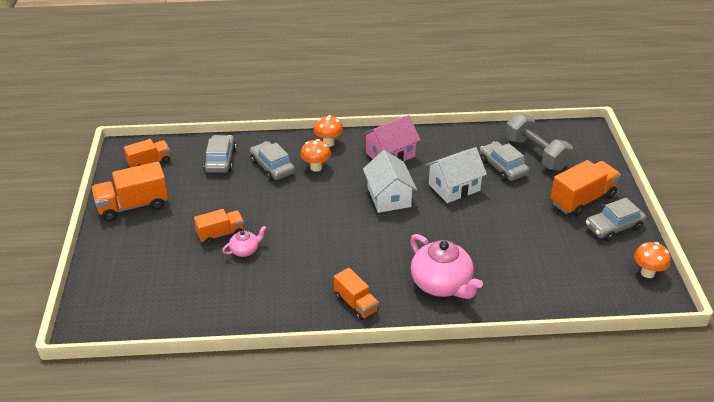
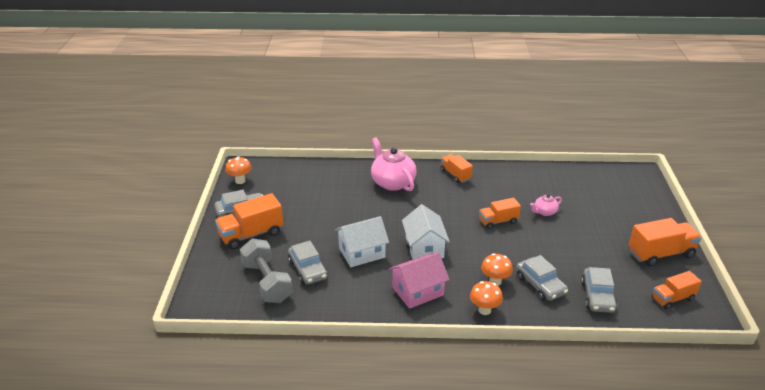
camera: 175 degrees left, 5 degrees down
orange truck [194,209,244,245] -> orange truck moved to [479,198,521,229]

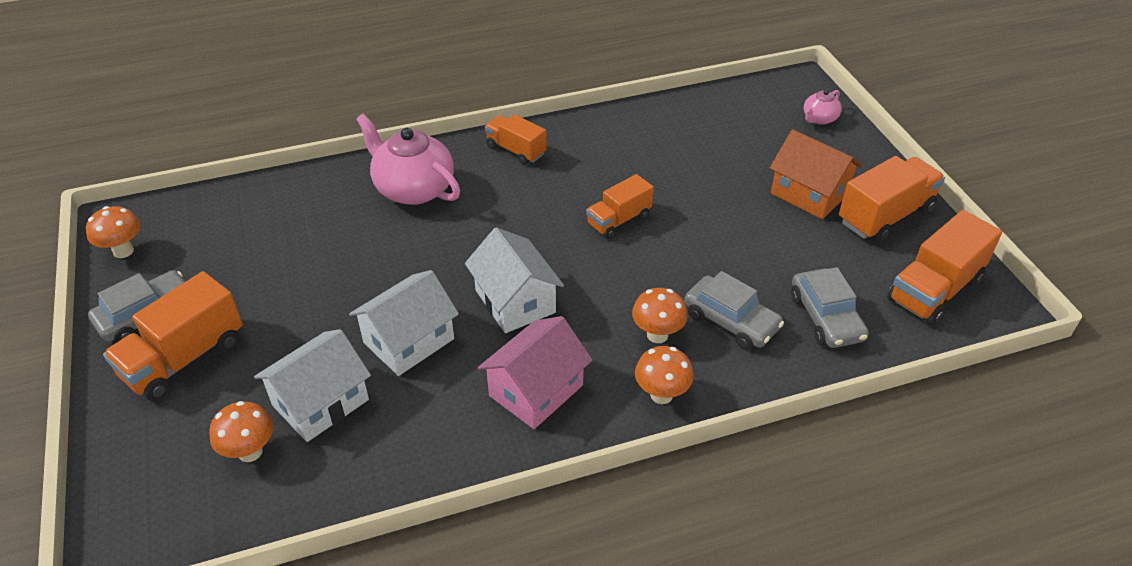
camera: 20 degrees left, 10 degrees up
grey dumbbell [240,238,293,303] -> orange mushroom [209,401,273,462]
grey car [288,241,328,285] -> white house [254,329,371,442]
pink teapot [530,194,562,216] -> pink teapot moved to [804,89,842,125]
orange truck [652,271,702,309] -> orange truck [887,210,1002,325], size x1.58
none -> orange house [770,129,862,219]

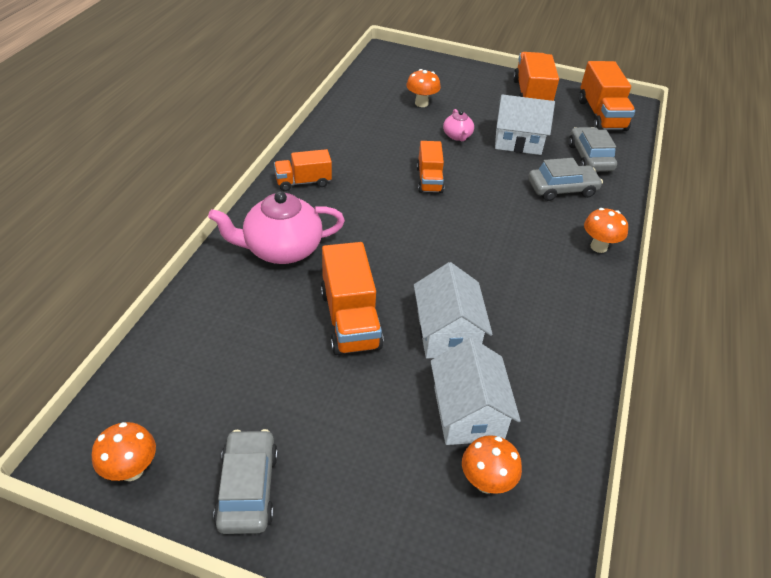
camera: 55 degrees left, 0 degrees up
orange truck [103,271,243,401] -> orange truck moved to [320,242,384,355]
white house [465,227,564,333] -> white house moved to [495,94,555,155]
pink house [478,316,593,429] -> none
orange mushroom [632,288,688,343] -> orange mushroom moved to [406,69,441,107]
orange house [770,129,862,219] -> none
grey car [791,267,869,348] -> grey car turned 120 degrees counterclockwise [569,127,617,172]
pink teapot [804,89,842,125] -> pink teapot moved to [443,109,474,141]

